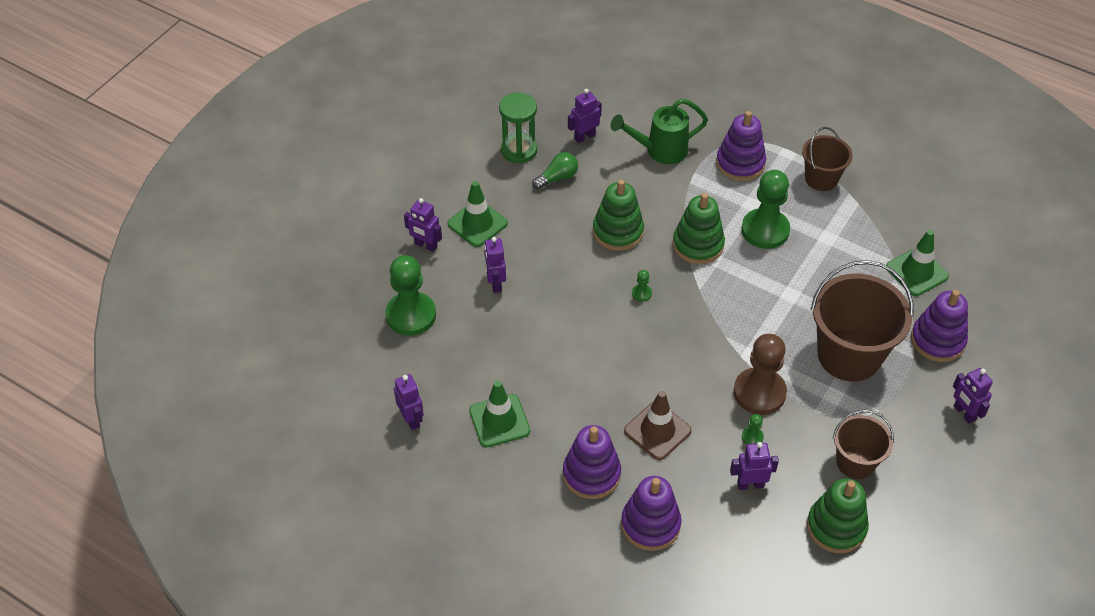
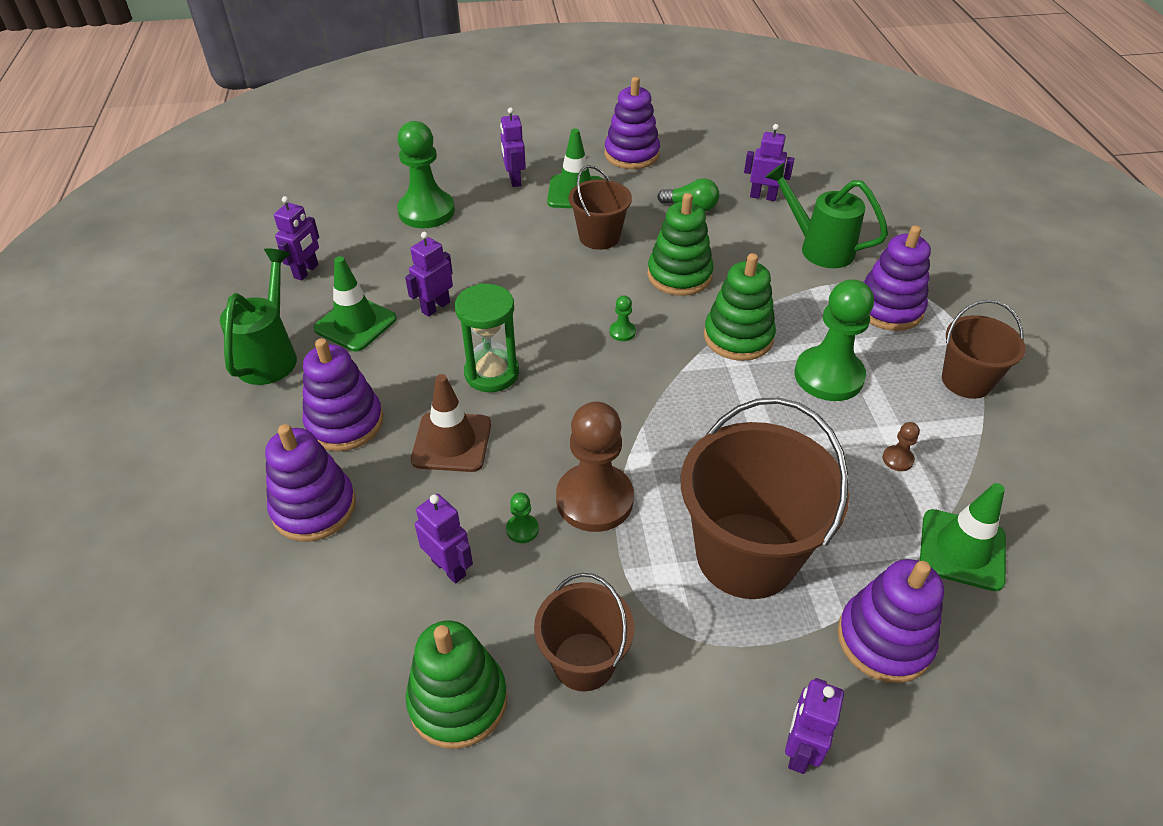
camera: 50 degrees right, 5 degrees down
purple robot [484,237,506,293] -> purple robot moved to [405,232,453,317]
green hourglass [499,92,537,164] -> green hourglass moved to [455,283,519,392]
none -> green watering can [220,248,297,385]
none -> brown bucket [569,165,632,250]
none -> purple stacking toy [605,77,660,169]
none -> brown pawn [883,422,920,471]

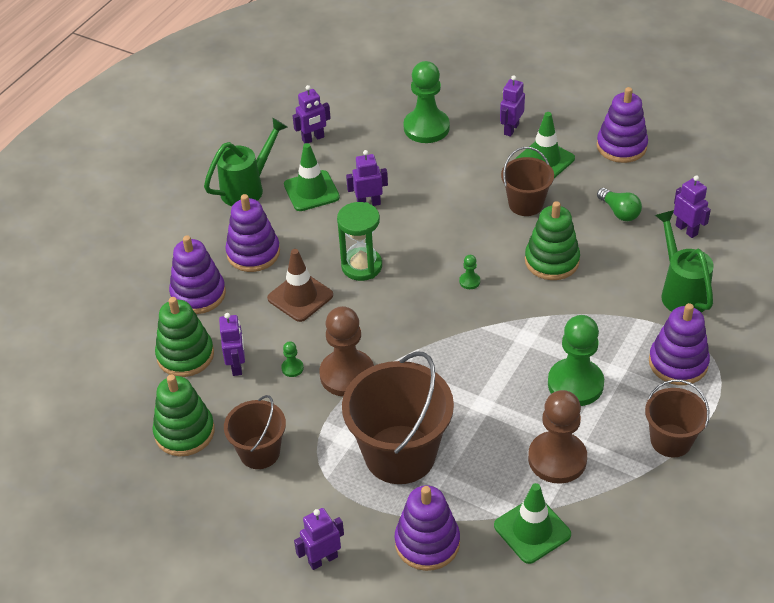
camera: 40 degrees right, 0 degrees up
green stacking toy [704,253,776,361] -> green stacking toy moved to [155,297,214,377]
brown pawn [883,422,920,471] -> brown pawn [528,390,587,484], size x2.47

